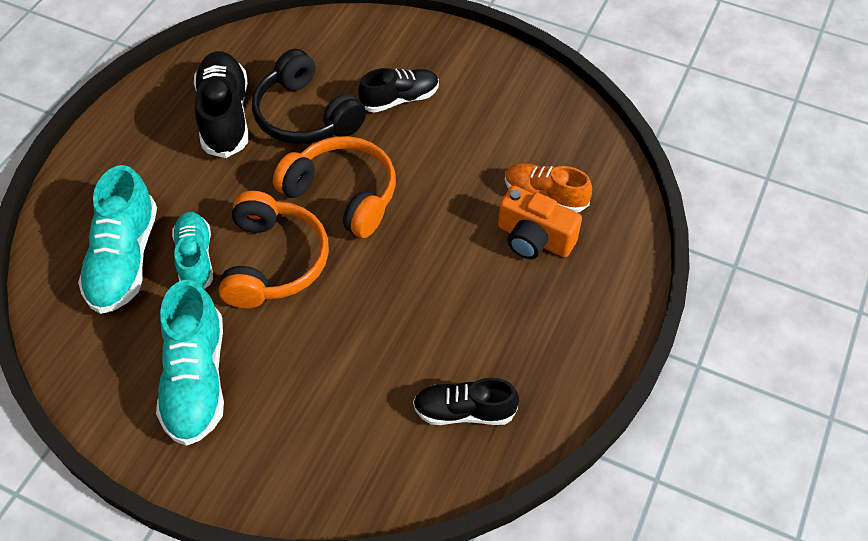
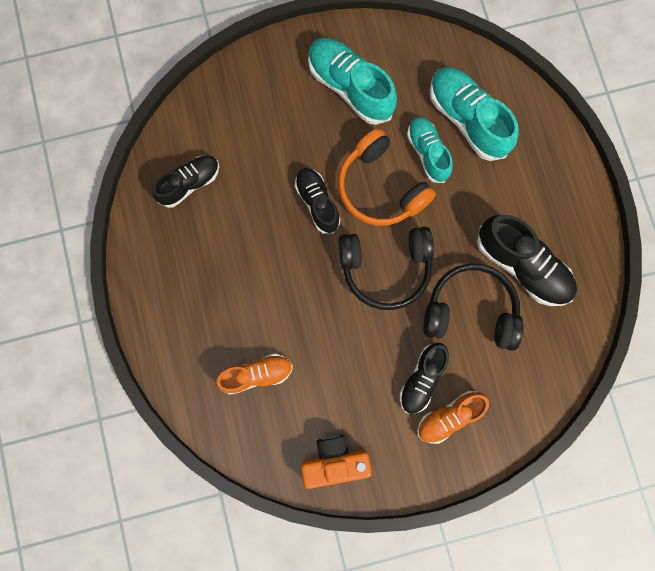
camera: 140 degrees right, 25 degrees up
turquoise shoe [172,212,213,289] -> turquoise shoe turned 150 degrees counterclockwise [407,117,453,183]
orange headphones [273,136,396,238] -> black headphones [339,227,434,310]
orange camera [498,185,582,259] -> orange camera moved to [301,435,372,489]
none -> black shoe [295,168,341,234]
none -> orange shoe [417,391,489,444]

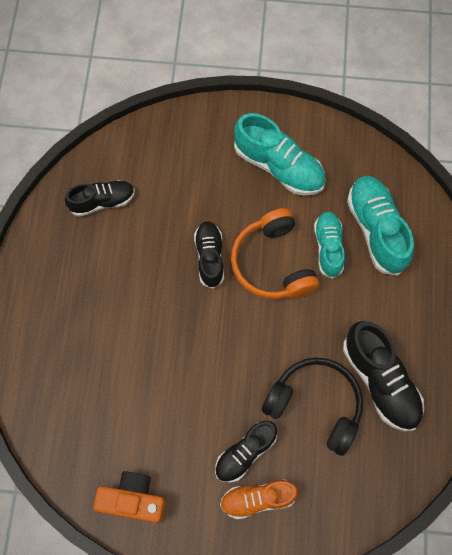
camera: 20 degrees right, 10 degrees down
orange shoe [216,353,293,395] -> none
turquoise shoe [308,38,397,125] -> turquoise shoe turned 150 degrees clockwise [234,113,326,195]
black headphones [339,227,434,310] -> none

